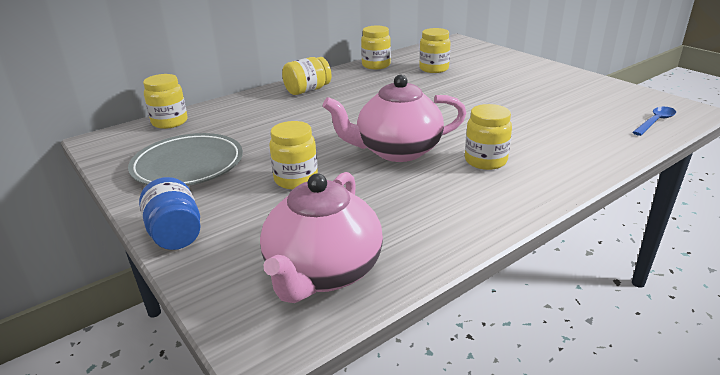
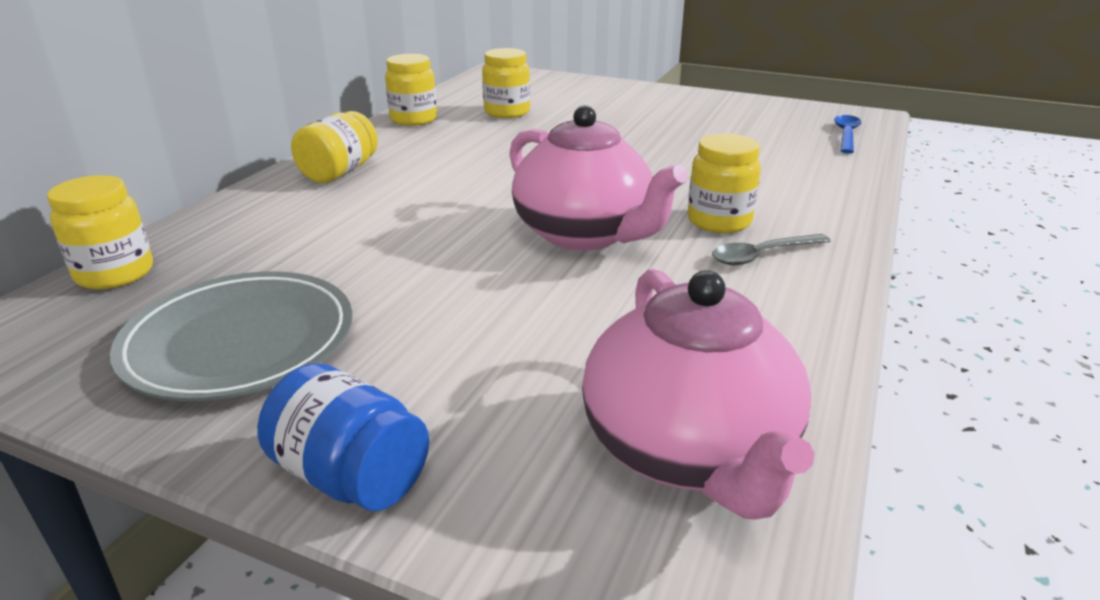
camera: 30 degrees left, 0 degrees up
yellow jar [269,121,318,189] -> none
pink teapot [323,75,467,162] -> pink teapot turned 90 degrees counterclockwise [509,105,688,251]
none -> grey spoon [712,234,831,265]

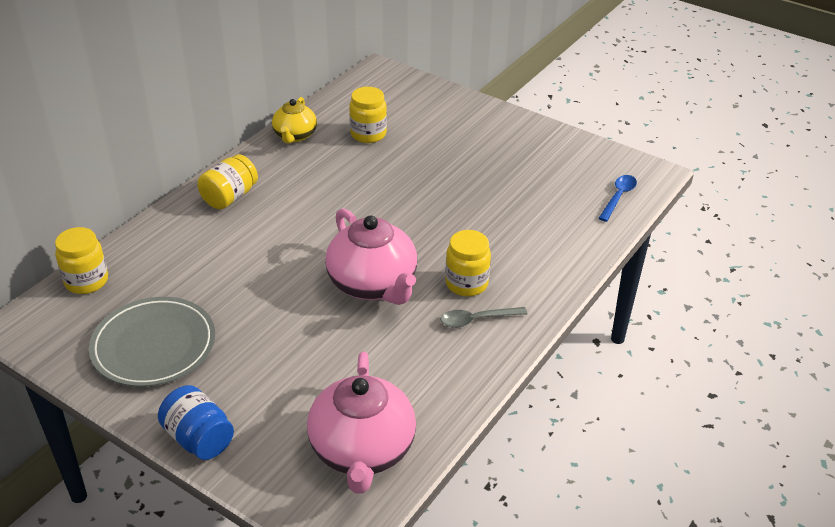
camera: 10 degrees right, 10 degrees up
yellow jar [385,54,437,126] -> yellow teapot [272,97,317,144]

